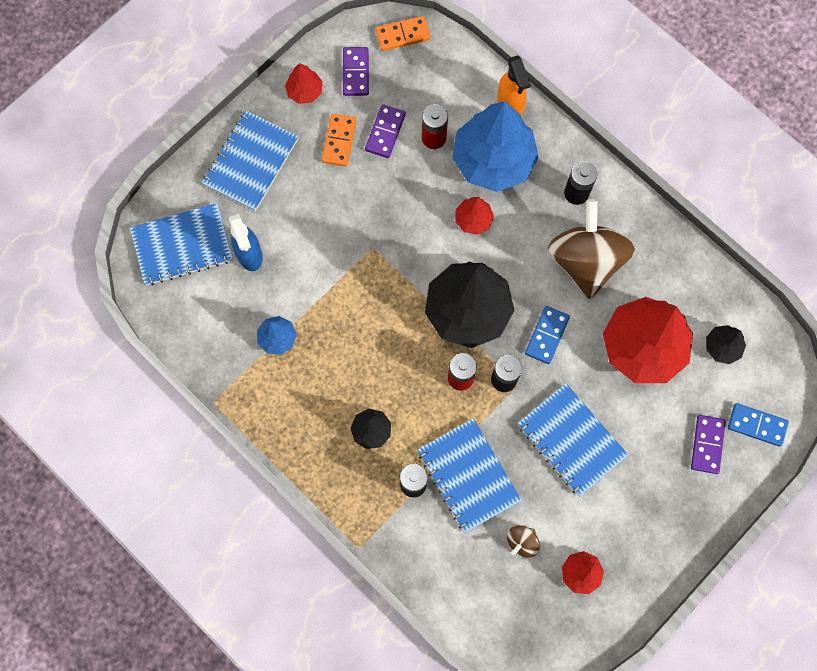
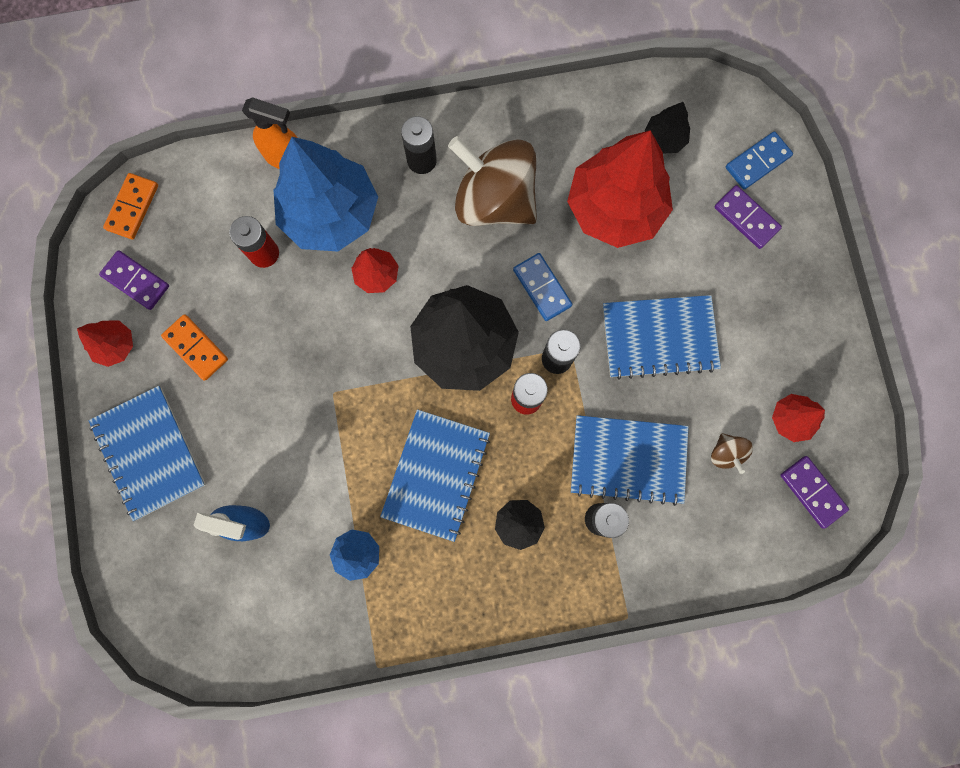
camera: 55 degrees left, 5 degrees up
blue notebook [130,203,233,285] -> blue notebook moved to [380,409,490,542]
purple domino [365,104,406,158] -> purple domino moved to [780,456,849,529]

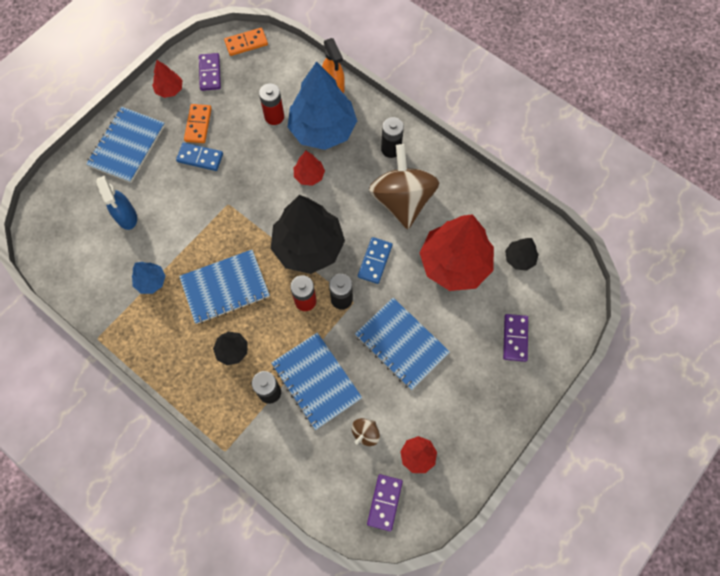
camera: 50 degrees right, 10 degrees down
blue domino [726,131,793,190] -> blue domino moved to [176,143,223,171]

